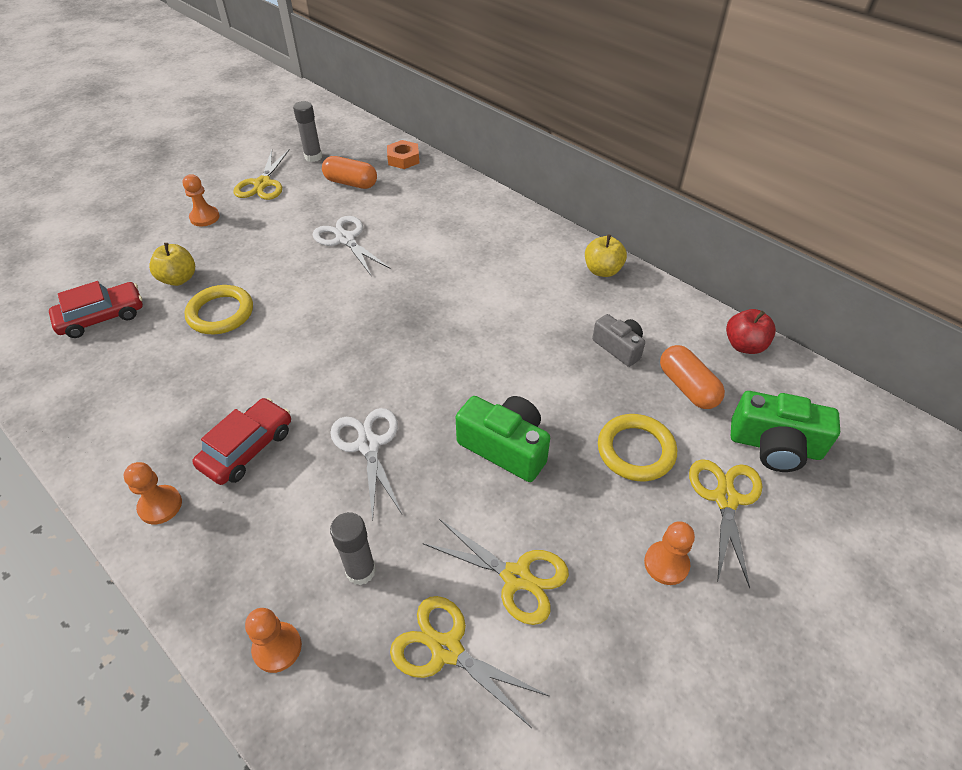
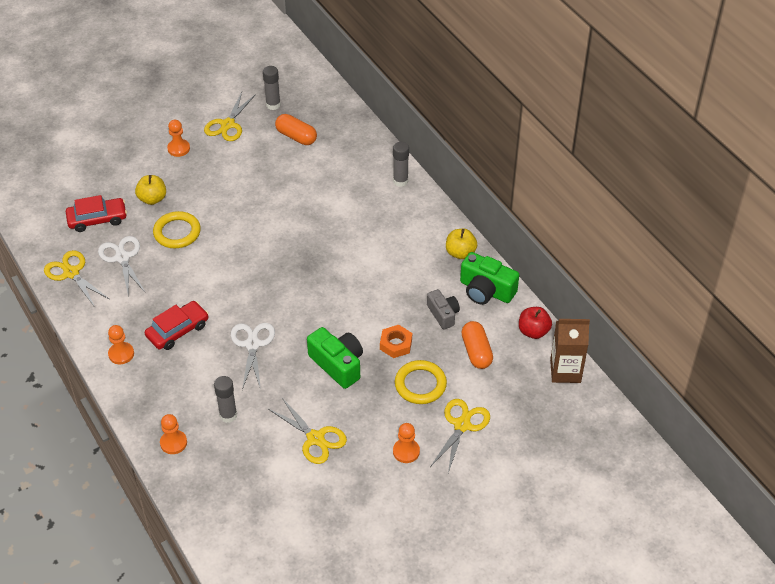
camera: 15 degrees right, 0 degrees up
white scissors [313,216,391,277] -> white scissors moved to [98,236,145,297]
orange nut [387,140,419,169] -> orange nut moved to [380,325,412,358]
yellow scissors [390,596,549,728] -> yellow scissors moved to [44,250,109,306]
green camera [731,391,840,472] -> green camera moved to [460,252,519,305]
none -> grey glue stick [393,142,409,187]
none -> brown carton [550,319,590,383]

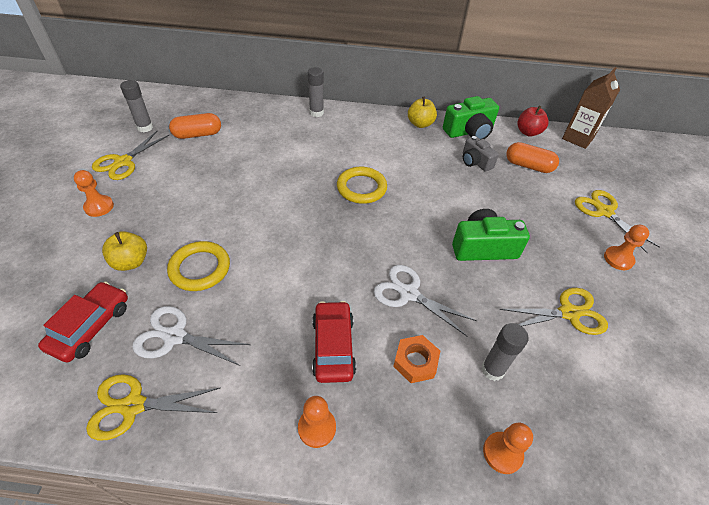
camera: 55 degrees left, 0 degrees up
yellow scissors [204,92,256,141] -> yellow scissors turned 60 degrees clockwise [92,131,169,180]
orange nut [380,325,412,358] -> orange nut moved to [393,335,440,383]
yellow ring [395,360,447,404] -> yellow ring moved to [337,167,387,204]
grey camera [427,289,460,330] -> grey camera turned 135 degrees counterclockwise [463,136,499,172]

